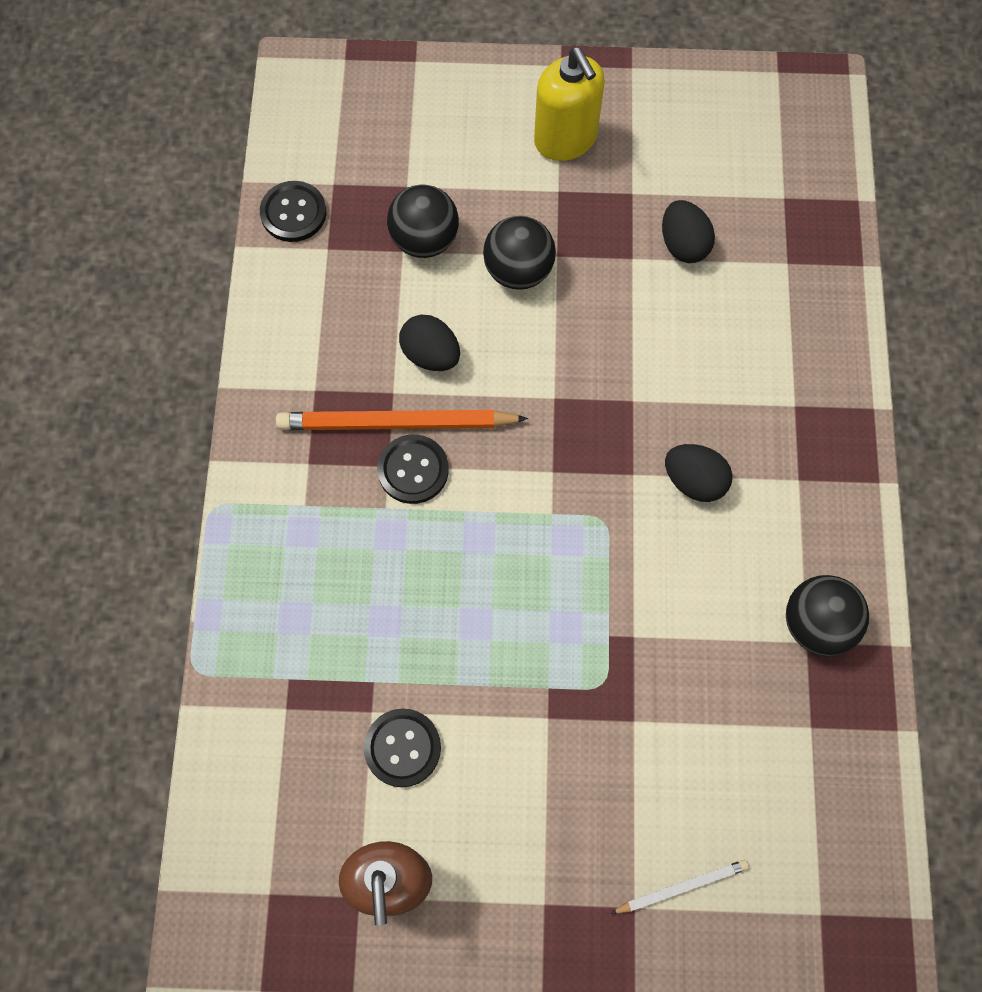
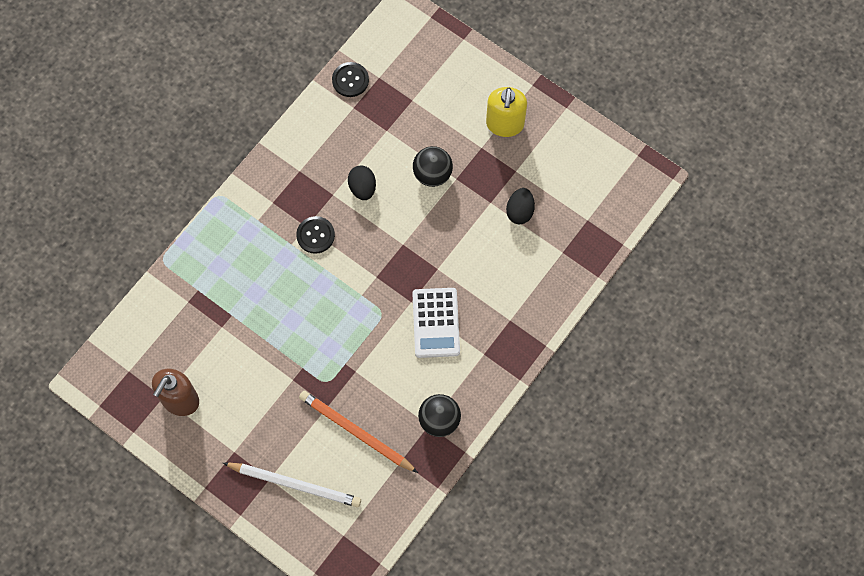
camera: 35 degrees right, 0 degrees up
orange pencil [276,410,528,430] -> orange pencil moved to [299,391,418,473]
black button [364,708,441,787] -> none
black ball [387,185,459,258] -> none
white pencil [610,860,749,914] -> white pencil [223,462,361,507], size x1.93
black egg [665,444,732,502] -> white calculator [412,288,460,358]

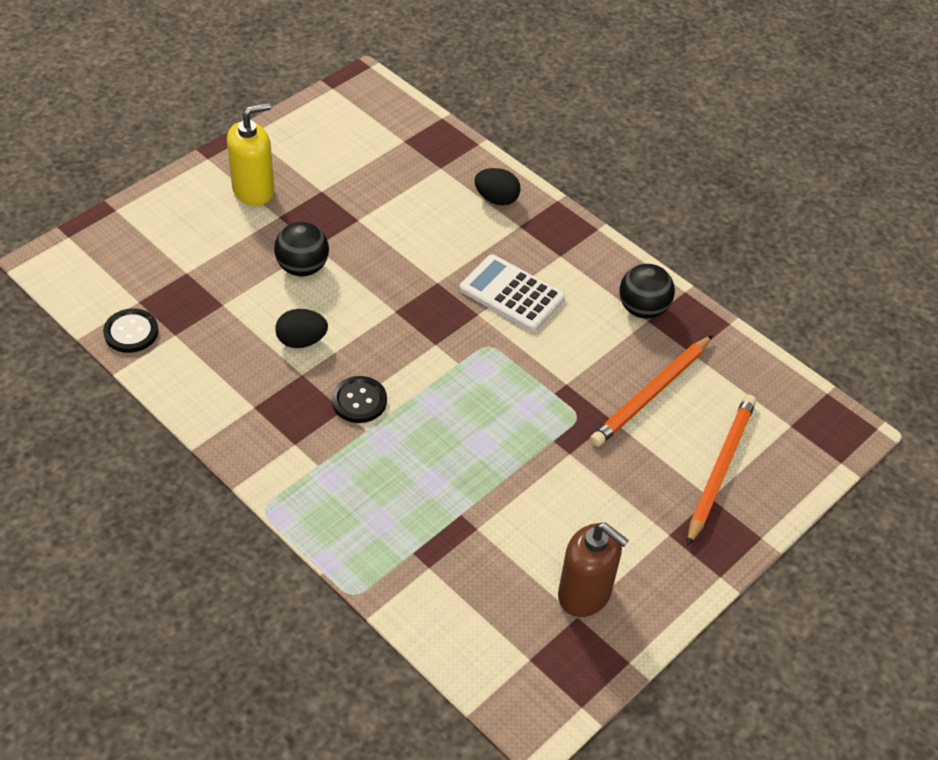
camera: 85 degrees left, 20 degrees down
white pencil [223,462,361,507] -> orange pencil [687,394,756,546]
white calculator [412,288,460,358] -> white calculator turned 150 degrees counterclockwise [459,254,565,332]
yellow soap dispenser [486,87,527,137] -> yellow soap dispenser turned 45 degrees counterclockwise [227,103,274,206]
black egg [506,188,535,224] -> black egg moved to [474,168,521,205]

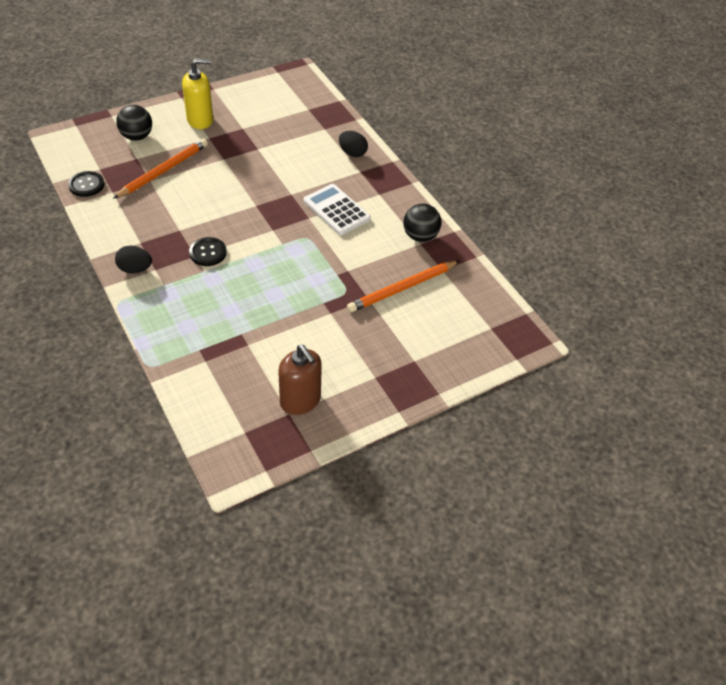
camera: 15 degrees right, 0 degrees up
black ball [274,222,329,276] -> black ball moved to [116,105,152,141]
black egg [275,309,328,348] -> black egg moved to [115,246,152,274]
orange pencil [687,394,756,546] -> orange pencil moved to [113,139,208,199]

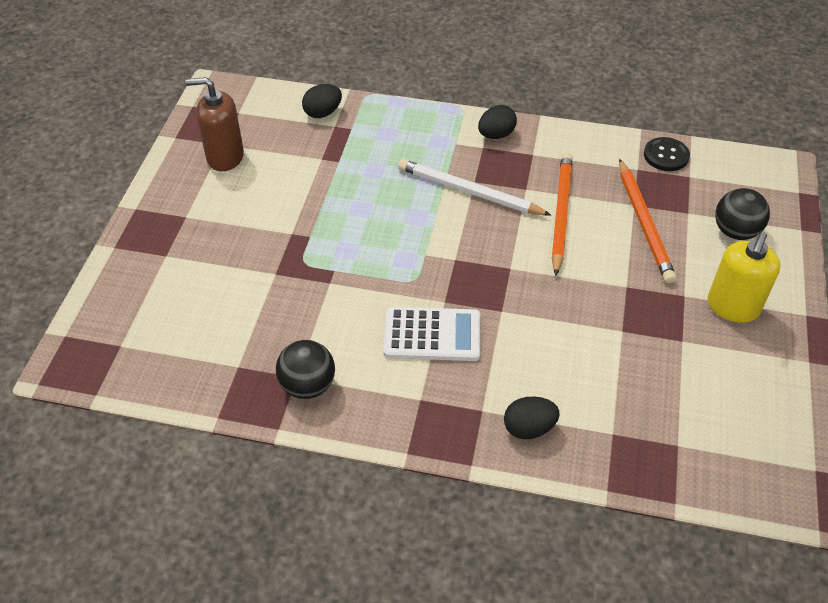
camera: 135 degrees right, 0 degrees up
black button [189,237,227,266] -> white pencil [398,159,552,216]
orange pencil [347,261,459,312] -> orange pencil moved to [551,152,572,276]
none -> black egg [302,84,342,118]

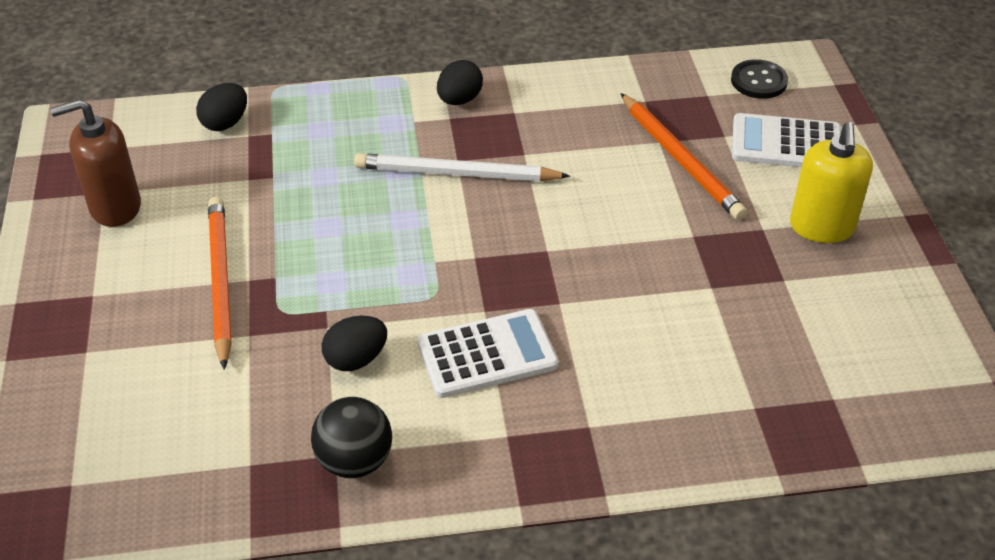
camera: 20 degrees left, 5 degrees down
black egg [504,397,560,439] -> black egg moved to [322,316,387,371]
orange pencil [551,152,572,276] -> orange pencil moved to [208,197,232,370]
black button [644,137,690,171] -> black button moved to [731,59,788,99]
black ball [715,188,770,240] -> white calculator [732,113,841,167]

